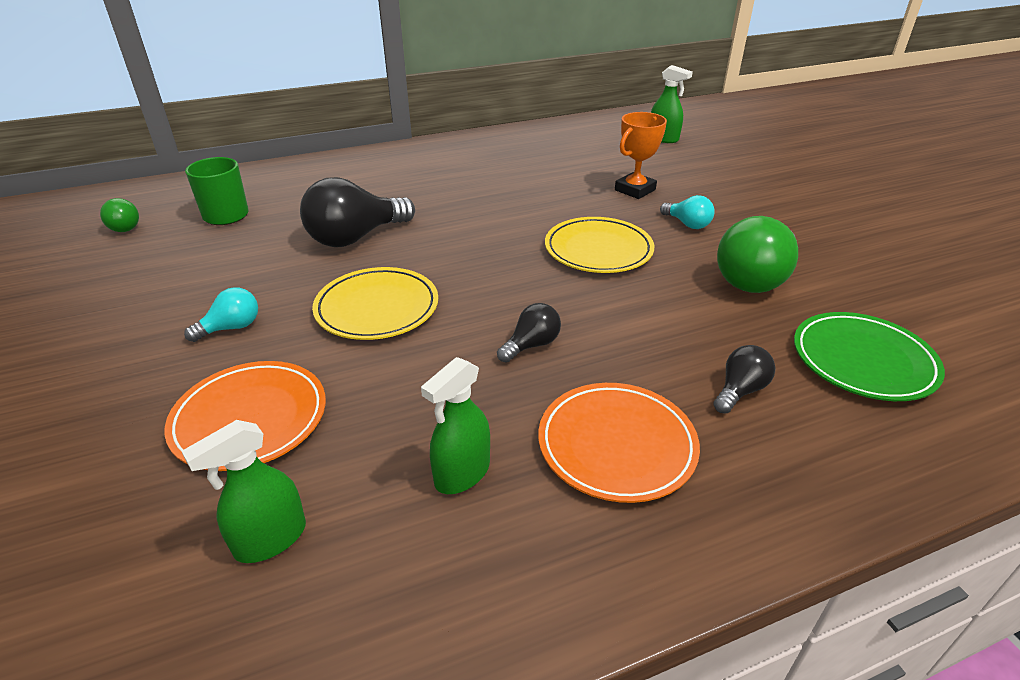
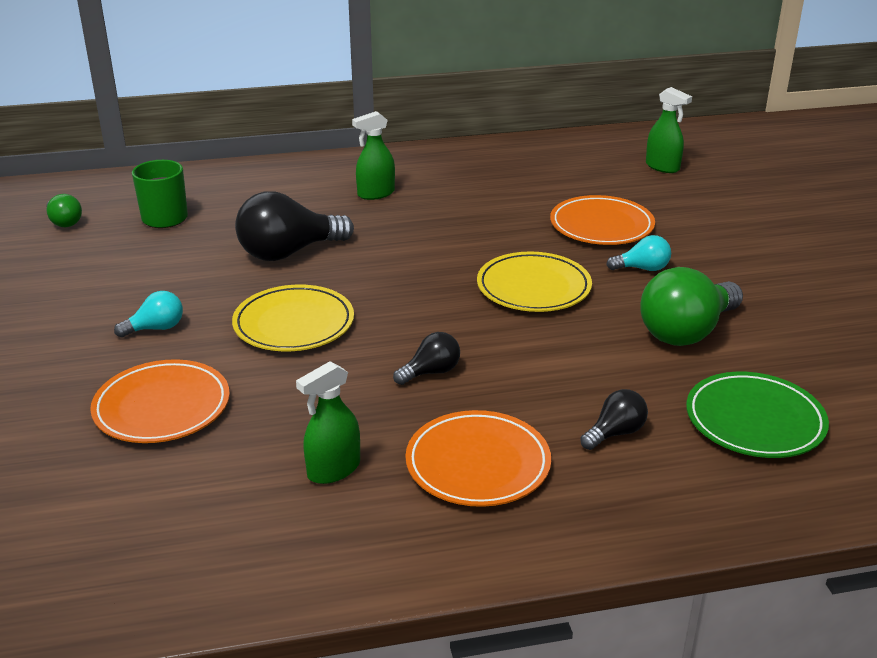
camera: 10 degrees right, 5 degrees down
green spray bottle [181,420,306,563] -> green spray bottle moved to [352,111,395,200]
orange trophy [615,112,667,199] -> orange plate [550,195,655,245]
turquoise light bulb [660,195,715,229] -> turquoise light bulb turned 60 degrees counterclockwise [606,235,671,271]

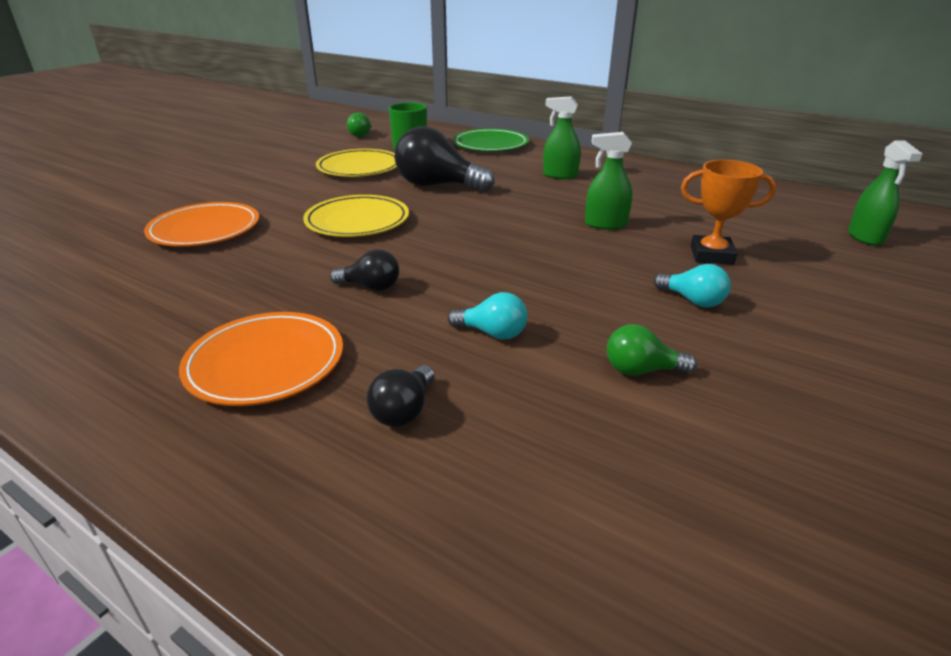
camera: 45 degrees right, 0 degrees up
turquoise light bulb [114,291,183,338] -> turquoise light bulb moved to [448,292,528,339]
green spray bottle [296,361,360,484] -> green spray bottle moved to [585,132,632,230]
yellow plate [477,252,592,312] -> yellow plate moved to [316,149,397,177]
orange plate [550,195,655,245] -> orange trophy [681,160,776,265]
black light bulb [580,389,648,450] -> black light bulb turned 105 degrees clockwise [367,365,435,427]
green light bulb [640,267,743,346] -> green light bulb [607,324,697,376], size x0.51
green plate [686,372,829,458] -> green plate moved to [453,128,529,151]

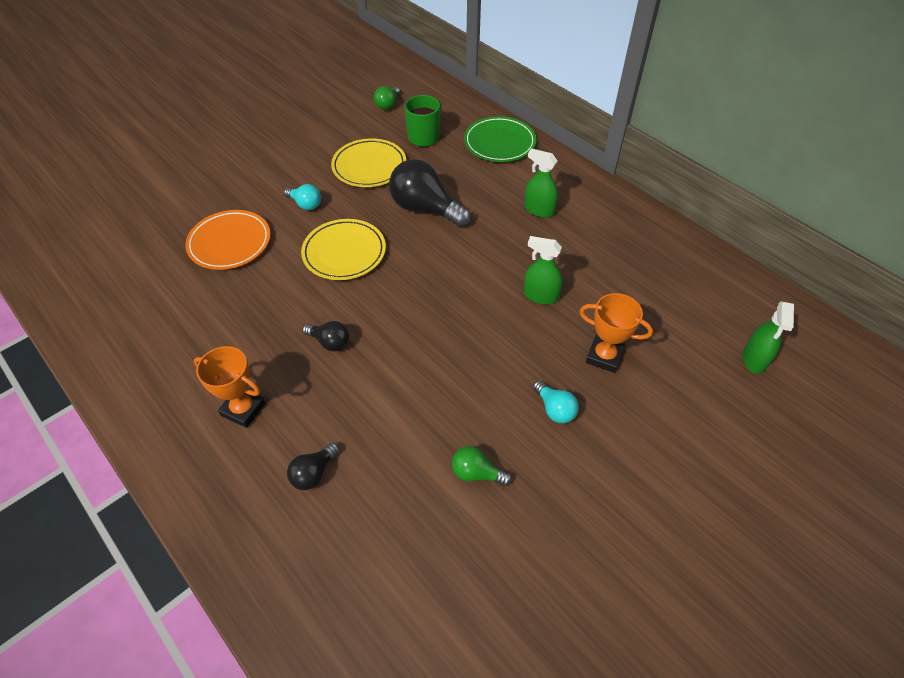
camera: 15 degrees right, 20 degrees up
orange plate [179,312,343,406] -> orange trophy [194,346,266,428]
turquoise light bulb [448,292,528,339] -> turquoise light bulb moved to [284,184,321,210]

